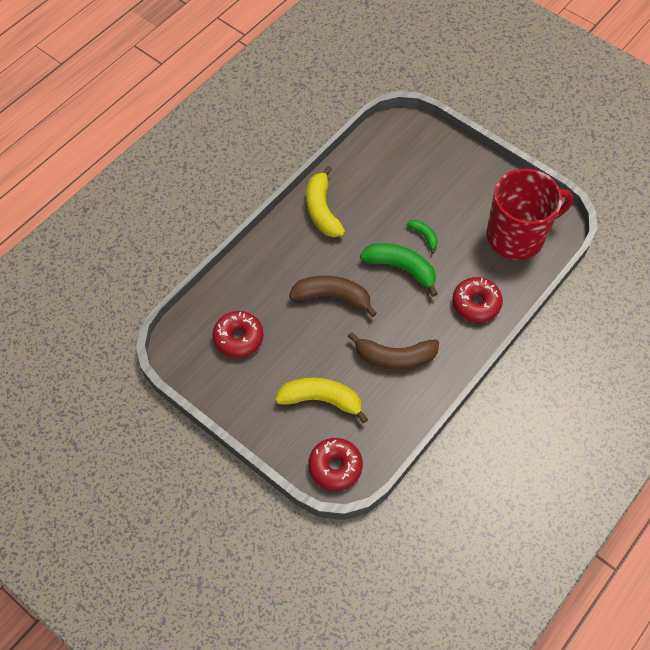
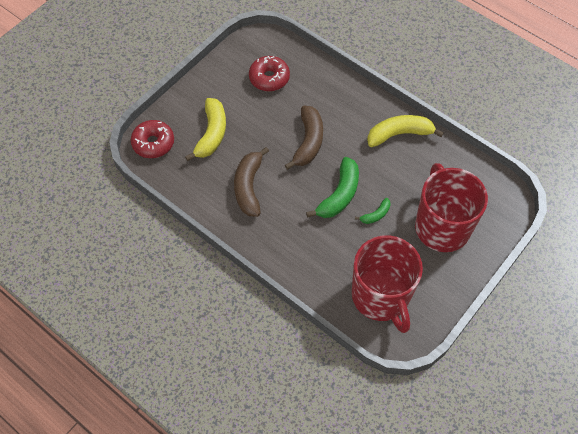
camera: 90 degrees right, 0 degrees up
red donut [452,277,503,323] -> none
none -> red mug [415,163,488,252]

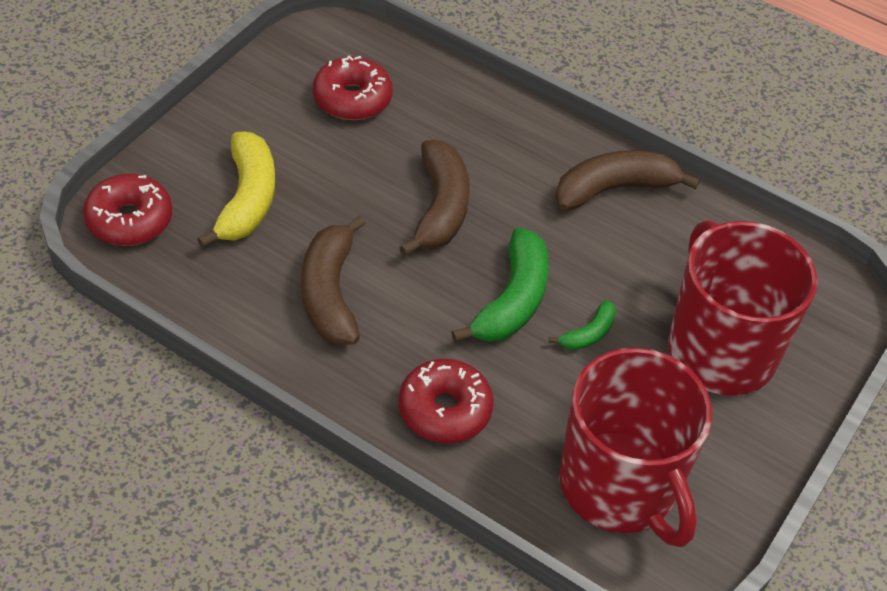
camera: 10 degrees left, 10 degrees down
yellow banana [367,115,444,147] -> brown banana [555,150,700,211]
none -> red donut [398,359,494,444]

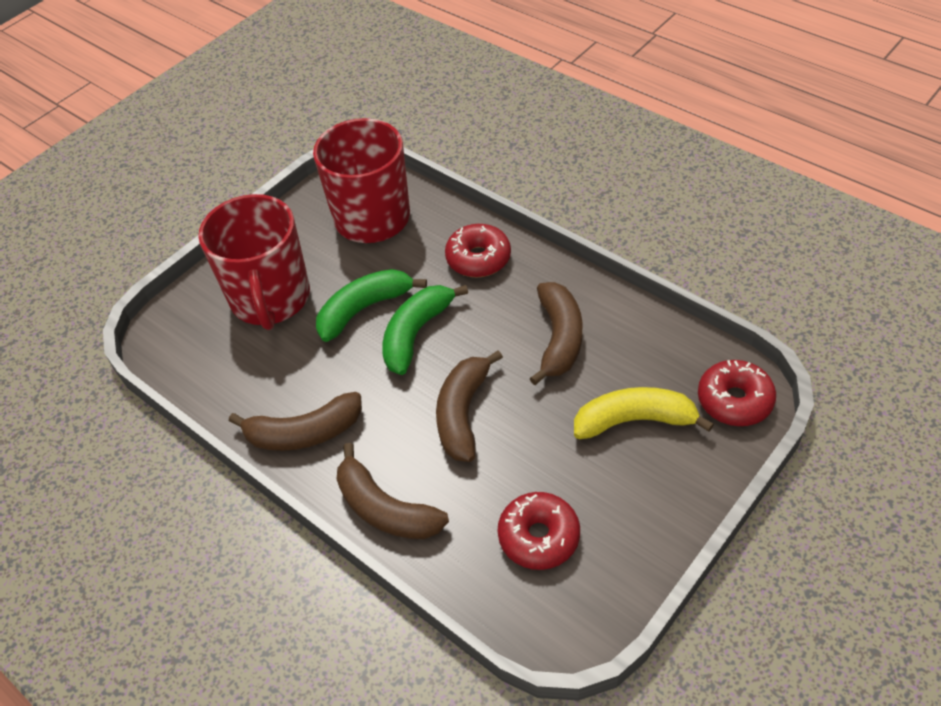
camera: 165 degrees left, 0 degrees up
yellow banana [197,131,275,248] -> yellow banana turned 75 degrees clockwise [574,387,714,439]
green banana [549,300,616,350] -> green banana [316,269,427,342], size x1.95
none -> brown banana [337,443,449,539]

